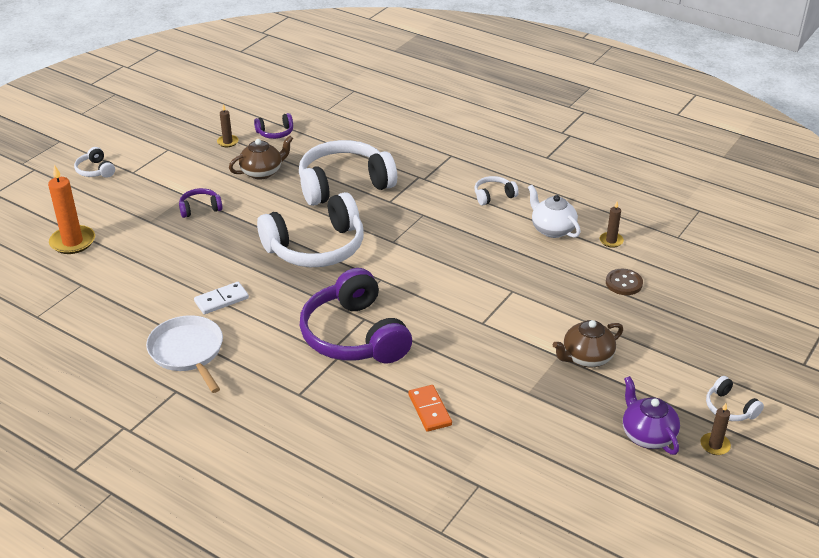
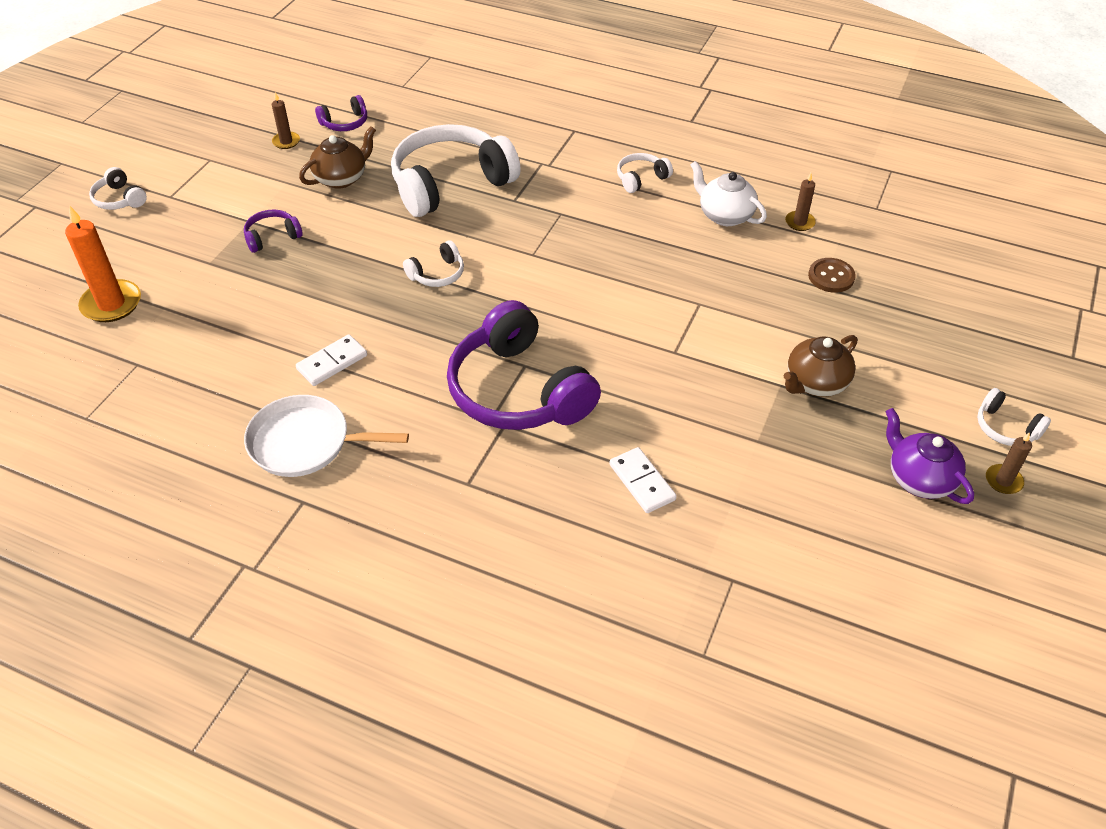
camera: 10 degrees left, 10 degrees up
white pan [146,315,223,393] -> white pan turned 45 degrees counterclockwise [244,395,409,477]
white headphones [257,192,364,267] -> white headphones [403,240,464,287], size x0.44
orange domino [408,385,452,432] -> white domino [610,447,677,513]

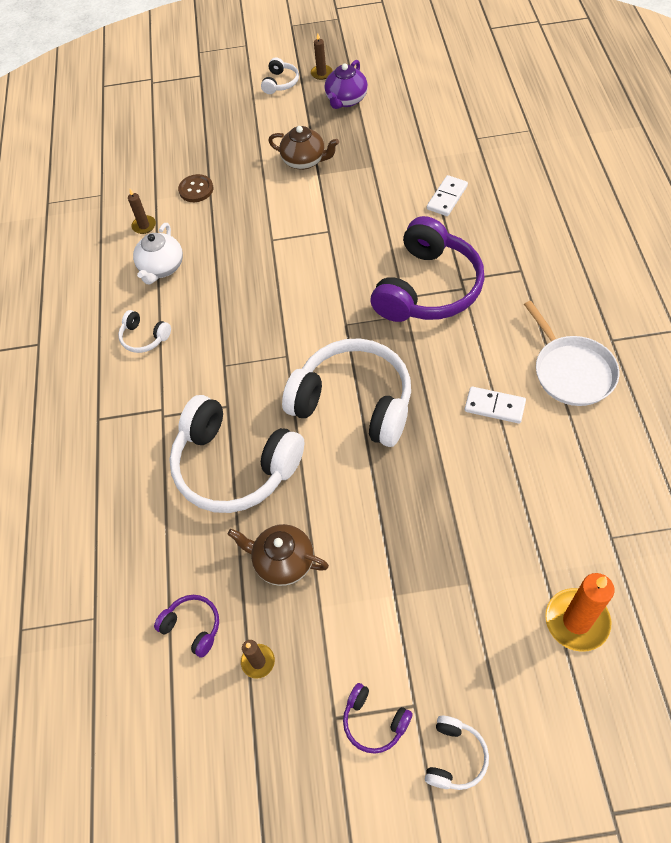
camera: 115 degrees left, 10 degrees up
purple headphones [244,209,303,253] -> purple headphones moved to [343,683,413,754]
white headphones [403,240,464,287] -> white headphones [282,338,411,447], size x2.29

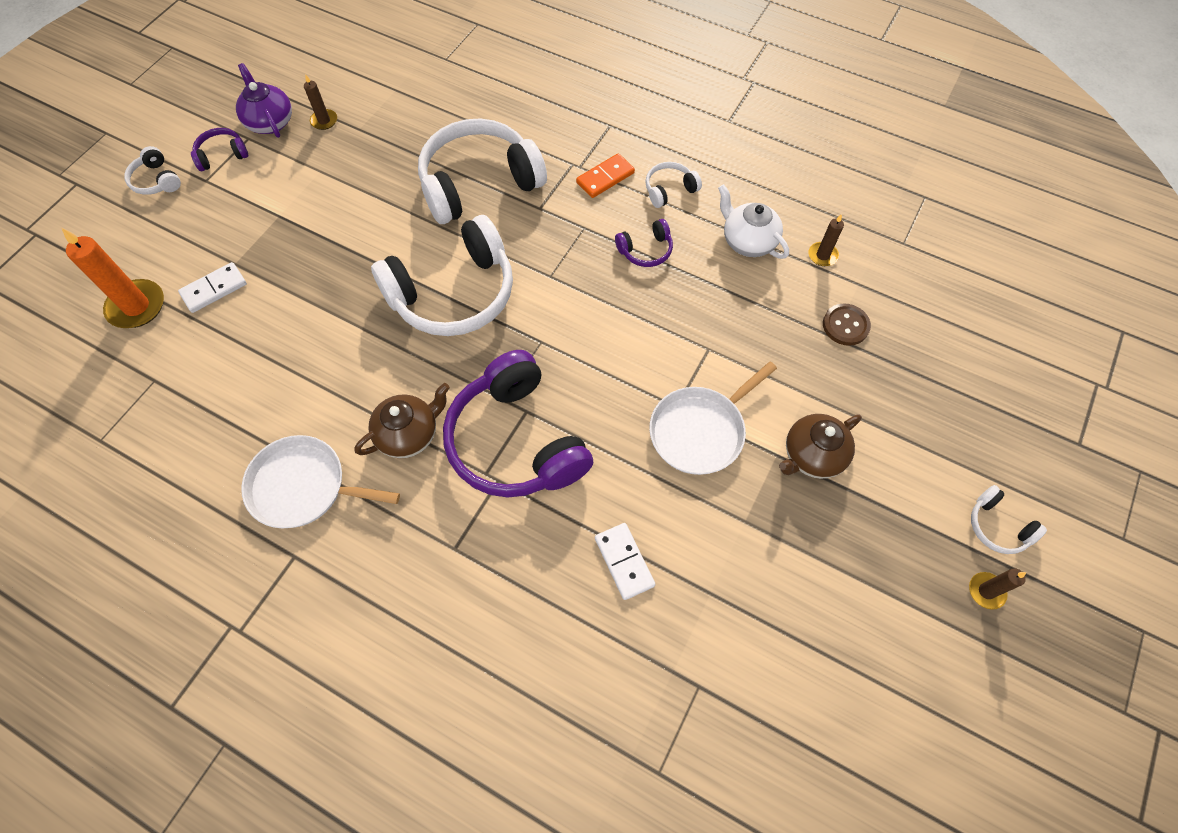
camera: 120 degrees right, 5 degrees up
purple headphones [154,595,219,658] -> purple headphones moved to [615,219,673,267]
brown teapot [228,524,329,586] -> brown teapot moved to [355,383,450,458]
purple teapot [325,60,368,109] -> purple teapot moved to [236,63,292,138]
white domino [465,386,526,424] -> white domino moved to [178,262,247,313]
none -> orange domino [576,153,635,198]
none -> white pan [649,361,777,475]

